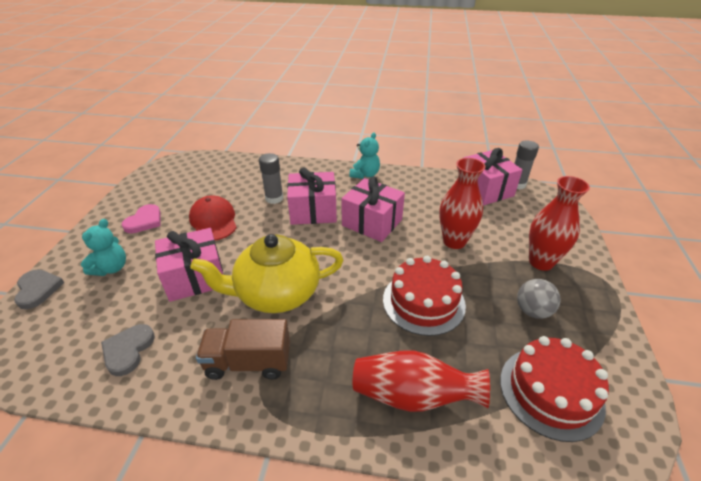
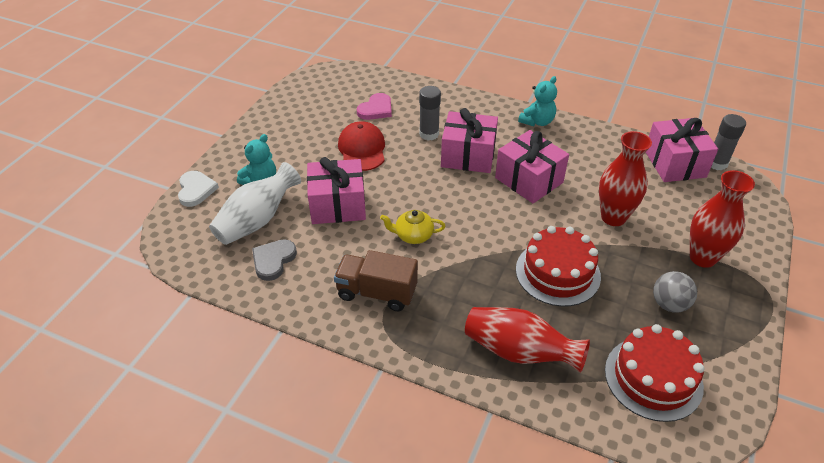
camera: 15 degrees right, 5 degrees up
grey heart [14,270,65,309] -> white heart [178,171,219,207]
pink heart [122,204,161,233] -> pink heart moved to [357,93,392,120]
yellow teapot [190,234,343,313] -> yellow teapot [380,210,446,244], size x0.46
none -> white vase [209,162,301,245]

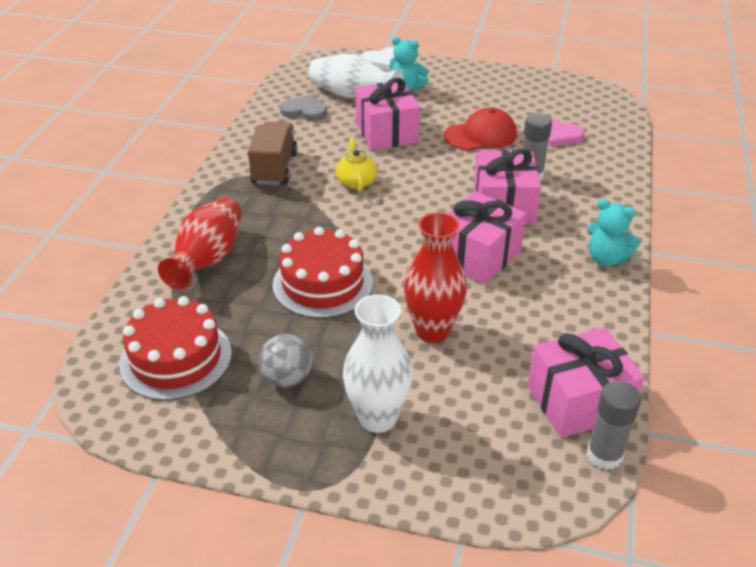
camera: 80 degrees right, 5 degrees down
red vase [690,170,755,268] -> white vase [343,294,413,433]

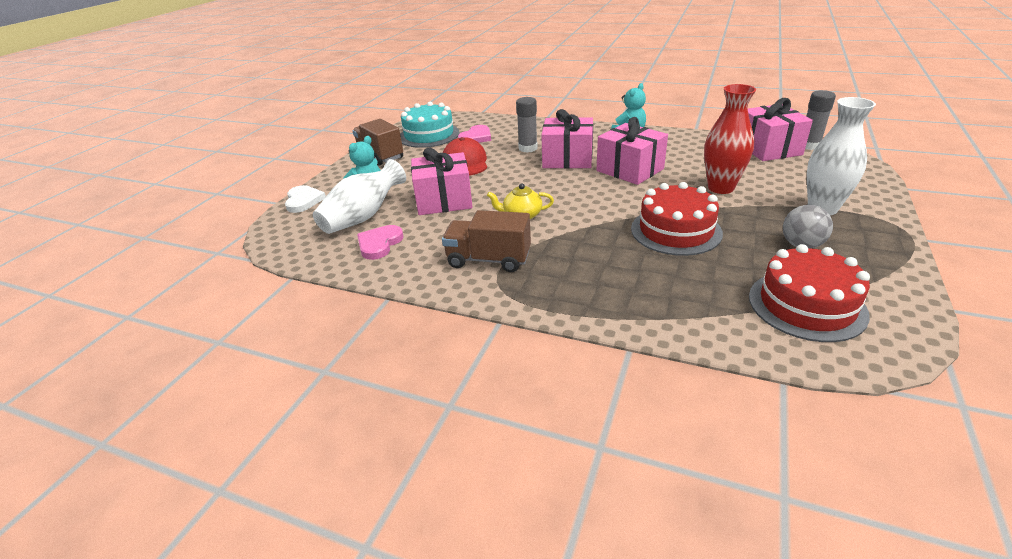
camera: 80 degrees left, 5 degrees down
red vase [158,197,242,289] -> none
grey heart [280,95,327,121] -> pink heart [357,225,404,260]
none -> brown truck [352,119,403,166]
none -> turquoise cake [400,102,459,148]

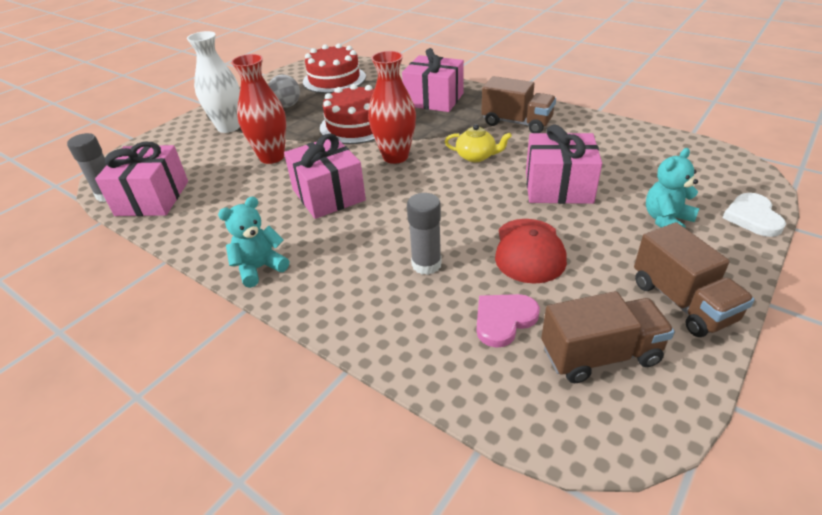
camera: 165 degrees left, 5 degrees up
white vase [313,159,406,234] -> none
pink heart [357,225,404,260] -> none
turquoise cake [400,102,459,148] -> brown truck [541,291,675,383]
pink gift [541,109,593,168] -> pink gift moved to [402,48,464,112]
none -> red vase [368,51,416,164]

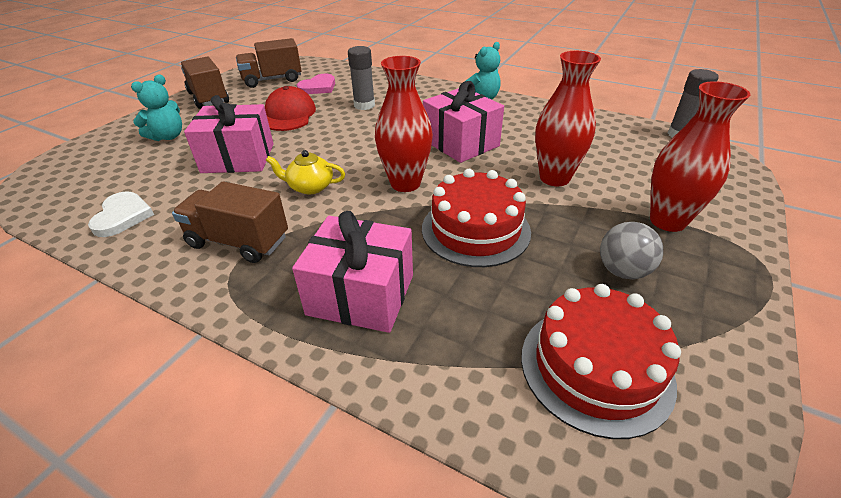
camera: 170 degrees right, 0 degrees up
pink gift [95,142,188,216] -> none
white vase [187,31,240,133] -> red vase [650,81,751,232]
white heart [723,193,786,237] -> white heart moved to [88,191,154,237]

